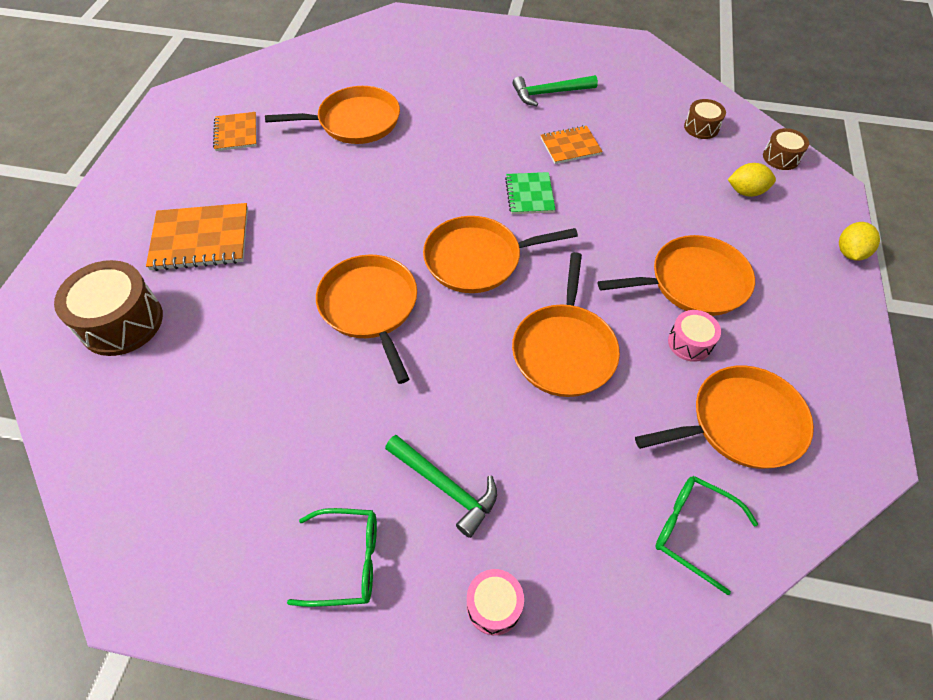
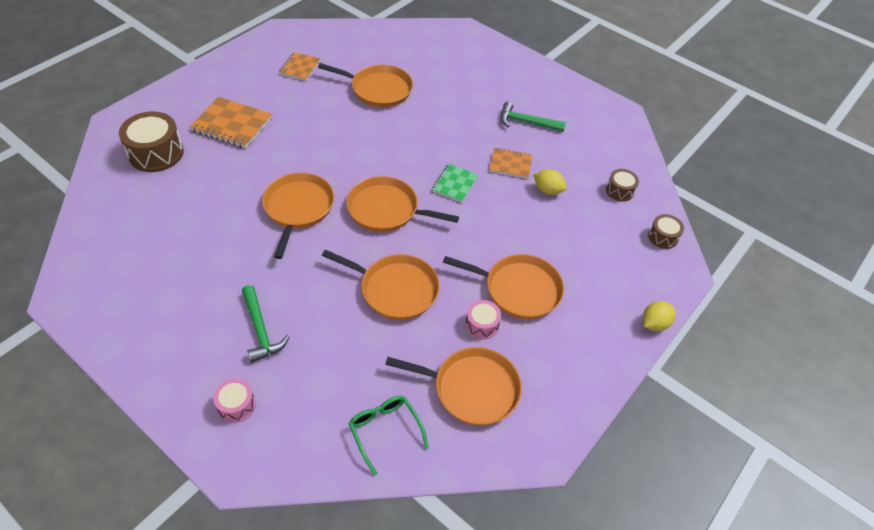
camera: 25 degrees right, 5 degrees down
green glasses [287,508,377,607] -> none
orange pan [512,252,620,397] -> orange pan turned 105 degrees counterclockwise [322,249,440,320]
yellow lemon [728,163,776,197] -> yellow lemon moved to [533,169,567,195]

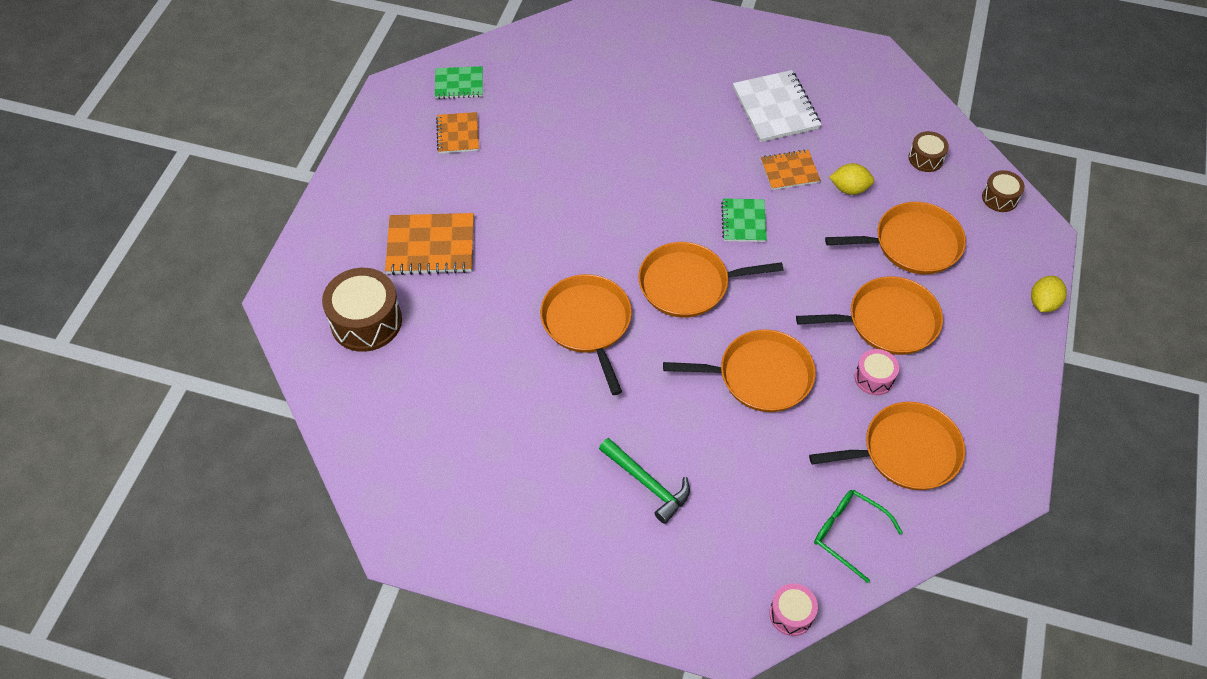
camera: 20 degrees left, 5 degrees up
pink drum [213,378,256,423] -> pink drum moved to [769,583,818,636]
orange pan [318,63,413,107] -> orange pan moved to [825,202,966,274]
green hammer [501,102,566,132] -> white notebook [733,70,821,142]
none -> green notebook [435,66,483,99]

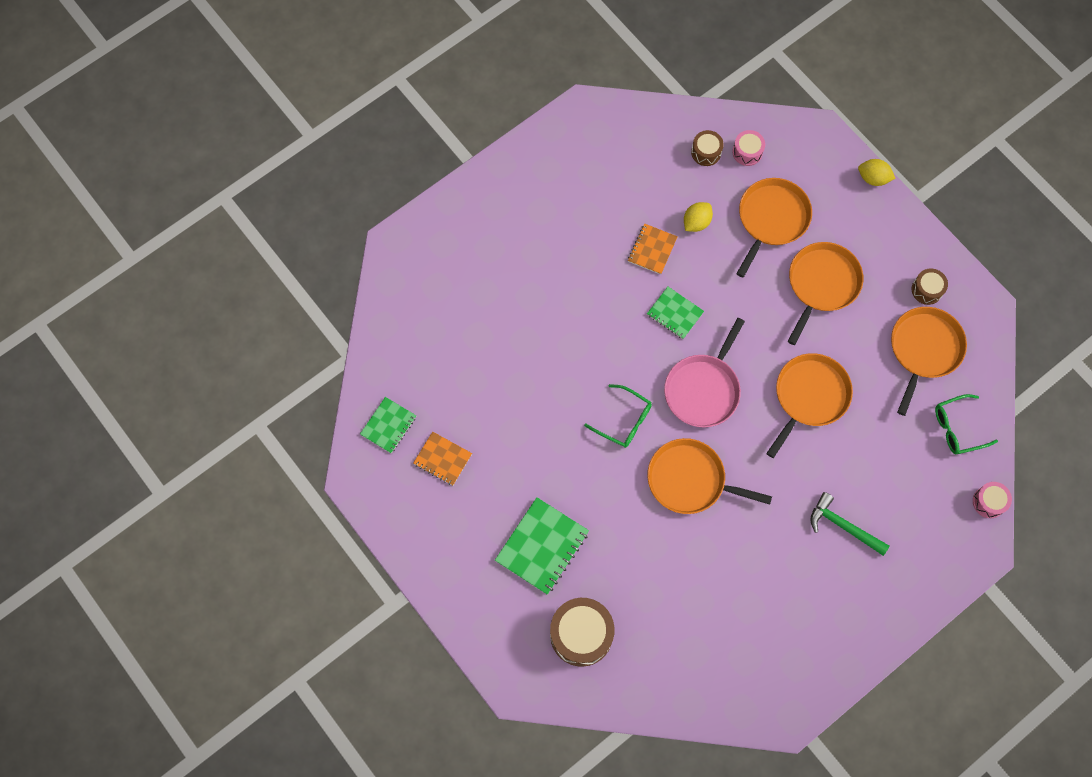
camera: 55 degrees left, 15 degrees up
orange notebook [385,213,474,275] -> green notebook [495,497,589,595]
green hammer [599,438,690,524] -> green hammer turned 135 degrees counterclockwise [810,492,890,556]
orange pan [638,242,783,318] -> pink pan [664,318,745,427]
white notebook [733,70,821,142] -> none
pink drum [855,349,899,395] -> pink drum moved to [732,130,765,166]
brown drum [982,170,1025,212] -> brown drum moved to [912,268,948,305]
yellow lemon [1031,276,1067,312] -> yellow lemon turned 45 degrees counterclockwise [858,159,896,186]
none -> green glasses [584,384,652,448]

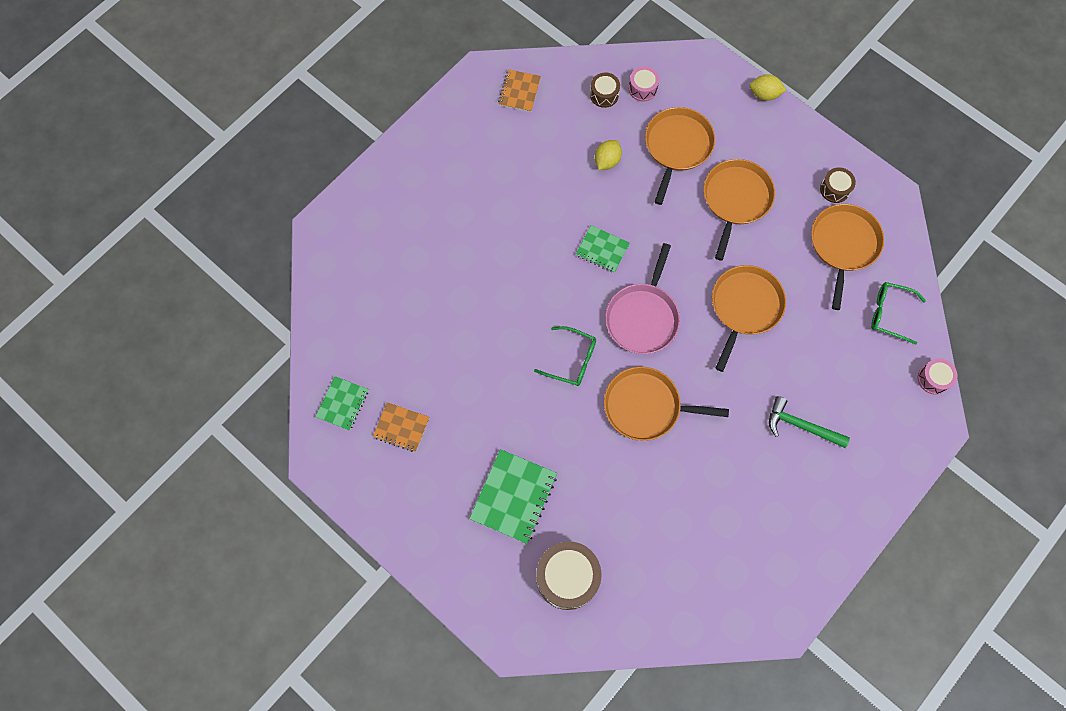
camera: 10 degrees left, 0 degrees up
orange notebook [628,223,678,275] -> orange notebook moved to [498,69,541,112]
green glasses [935,394,998,455] -> green glasses turned 45 degrees clockwise [871,282,926,345]

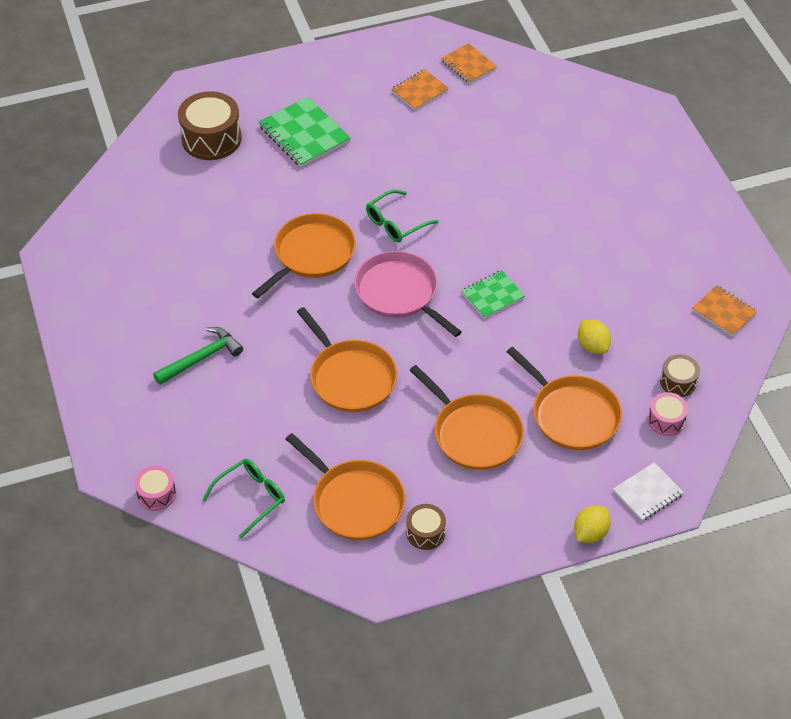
camera: 120 degrees right, 20 degrees down
green notebook [315,376,369,431] -> orange notebook [441,43,497,84]
none -> white notebook [613,462,684,521]

